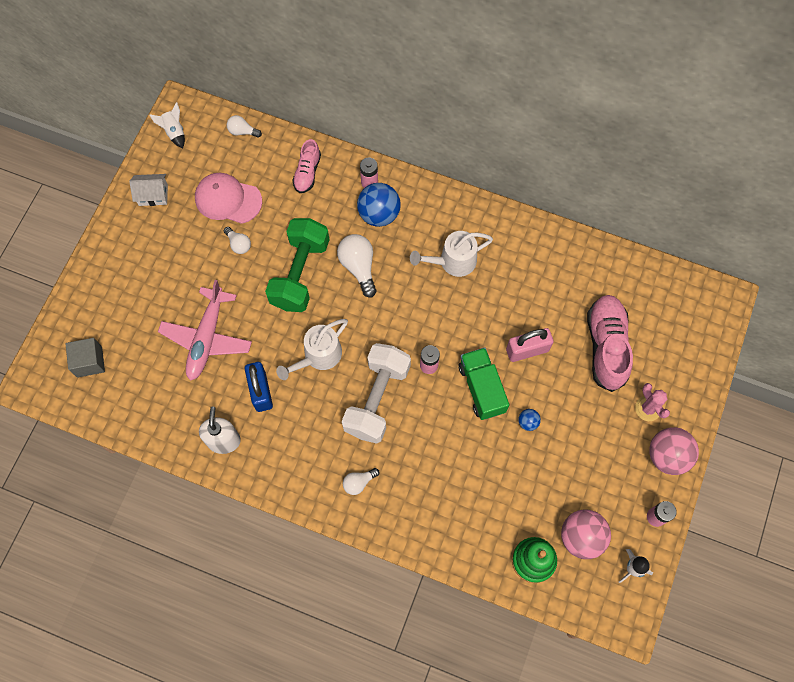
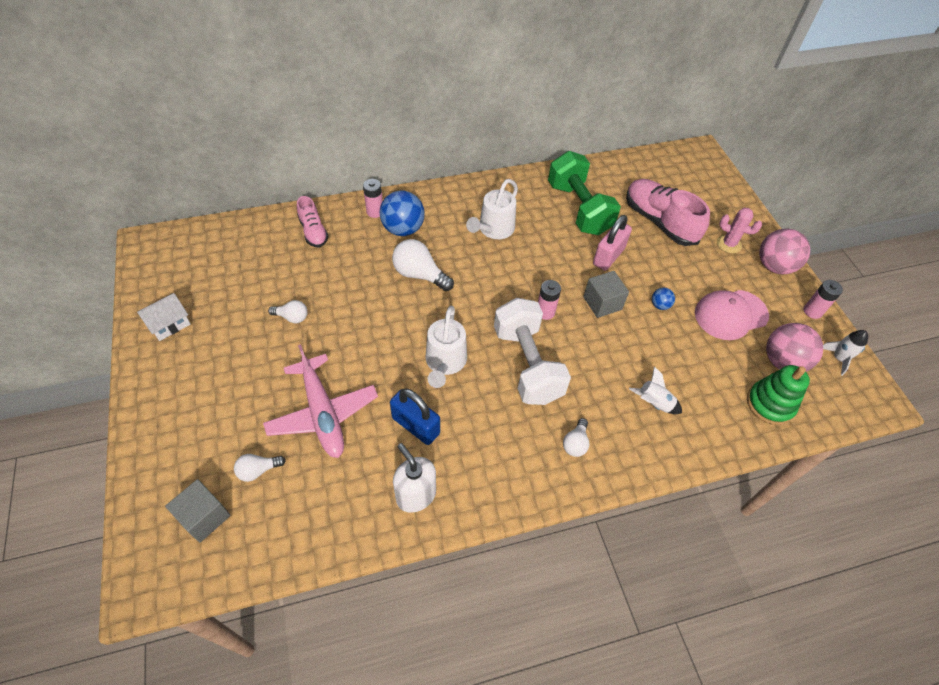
camera: 40 degrees left, 15 degrees down
white rocket [149,102,185,148] -> white rocket moved to [629,366,682,414]
pink cap [195,173,262,224] -> pink cap moved to [695,290,769,340]
white light bulb [227,115,262,138] -> white light bulb moved to [234,454,286,482]
green dumbbell [265,218,330,312] -> green dumbbell moved to [548,151,621,235]
green truck [459,348,509,420] -> grey cube [583,271,629,318]

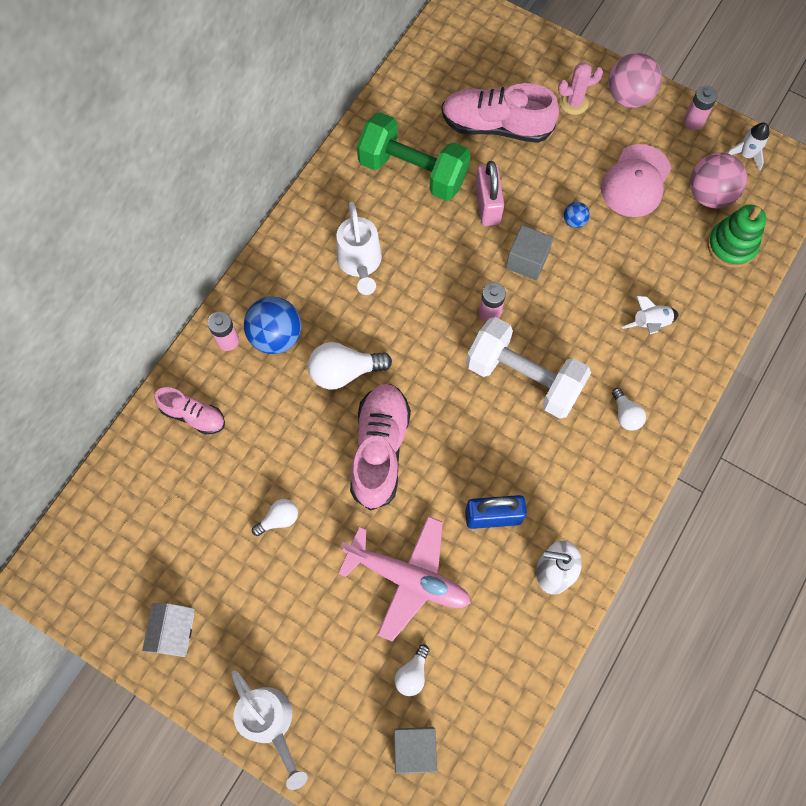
camera: 40 degrees left, 15 degrees up
white watering can [425,306,467,388] -> white watering can moved to [232,670,308,790]
none -> pink shoe [350,384,411,511]

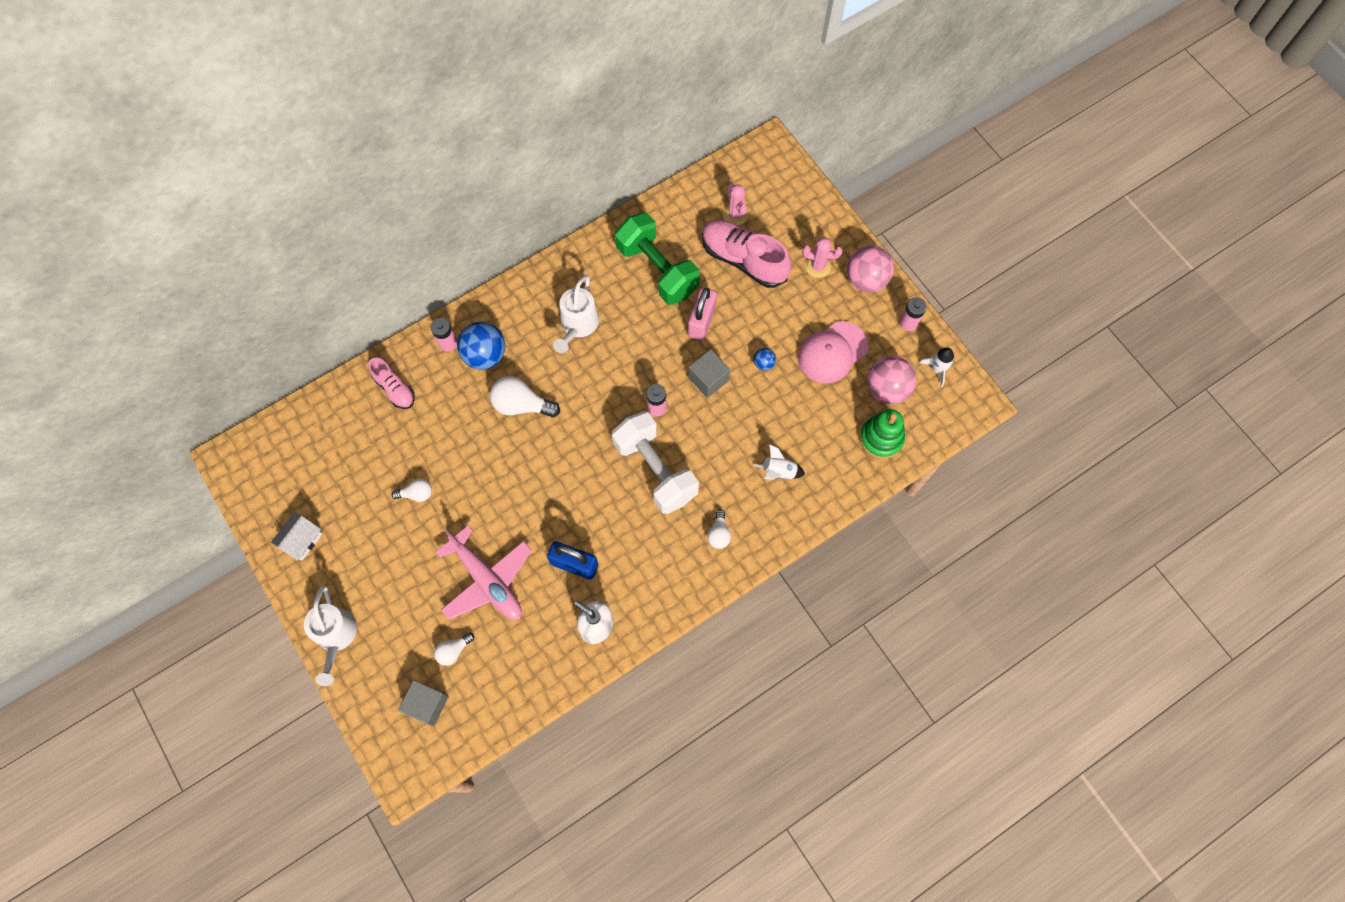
camera: 25 degrees right, 0 degrees up
pink shoe [350,384,411,511] -> none
none -> pink cactus [723,183,748,225]

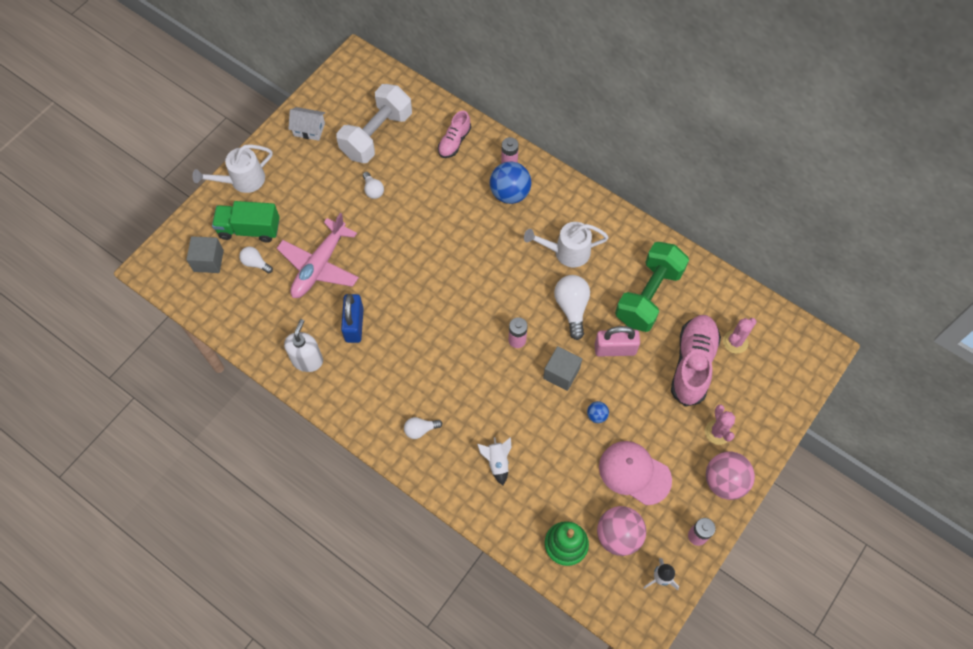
camera: 70 degrees right, 5 degrees down
white light bulb [490,376,560,417] -> white light bulb moved to [554,275,590,340]
white dumbbell [612,411,699,514] -> white dumbbell moved to [336,84,412,163]
none -> green truck [212,201,280,243]

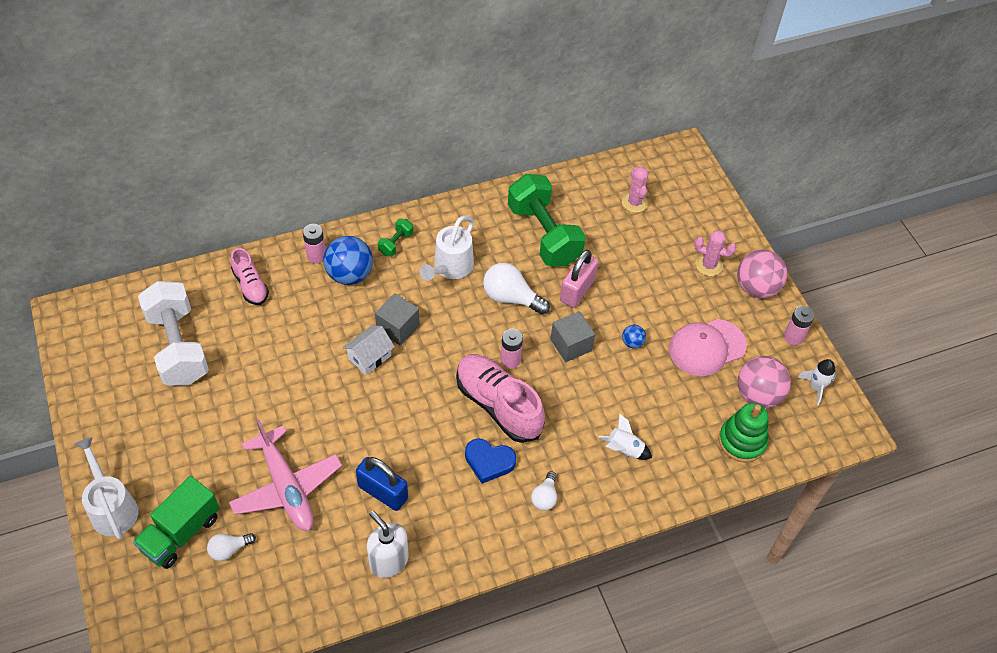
camera: 60 degrees left, 10 degrees down
grey cube [186,236,224,273] -> grey cube moved to [375,293,420,346]
white watering can [192,145,273,193] -> white watering can turned 150 degrees clockwise [75,437,139,540]
white house [288,107,325,141] -> white house moved to [343,325,395,375]
white light bulb [363,172,384,199] -> none
pink shoe [671,315,721,407] -> pink shoe moved to [456,354,545,443]
none -> green dumbbell [378,219,413,256]
none -> blue heart [465,438,516,484]

